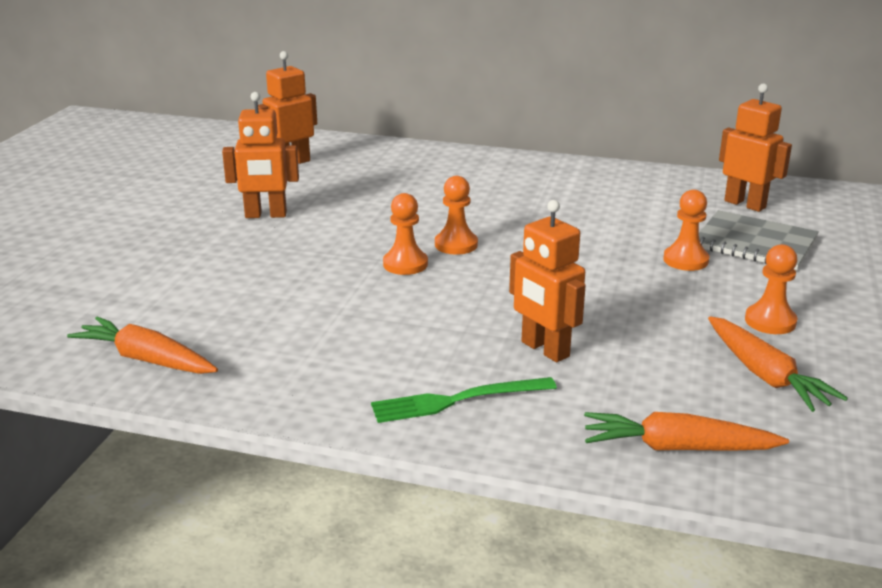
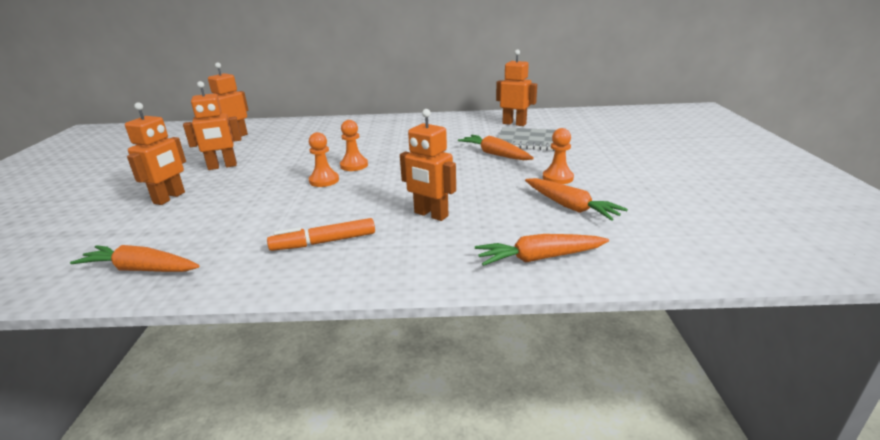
camera: 15 degrees left, 0 degrees up
green fork [371,377,557,423] -> none
orange pawn [663,189,709,271] -> orange carrot [458,135,534,160]
none -> orange robot [125,102,186,205]
none -> orange marker [267,218,375,251]

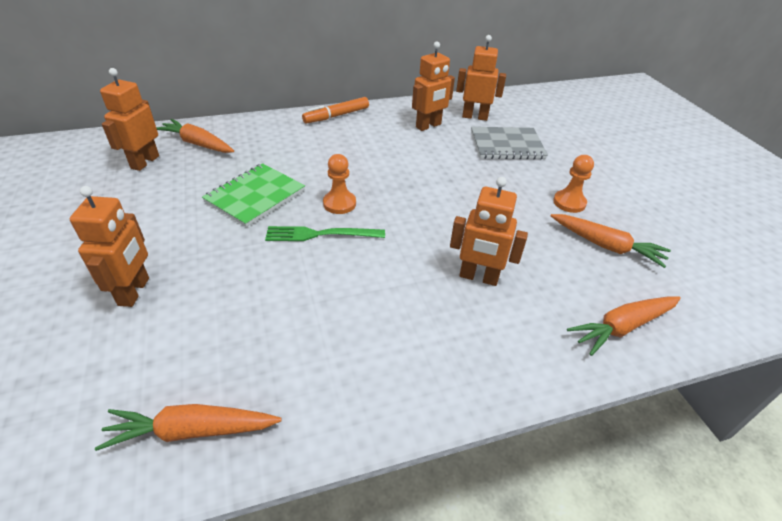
camera: 20 degrees left, 15 degrees up
orange robot [183,81,241,170] -> orange robot moved to [412,41,455,131]
orange marker [267,218,375,251] -> orange marker moved to [302,97,369,123]
orange pawn [309,132,339,187] -> green fork [265,226,385,241]
orange carrot [458,135,534,160] -> orange carrot moved to [156,119,234,153]
none -> green notebook [202,163,305,227]

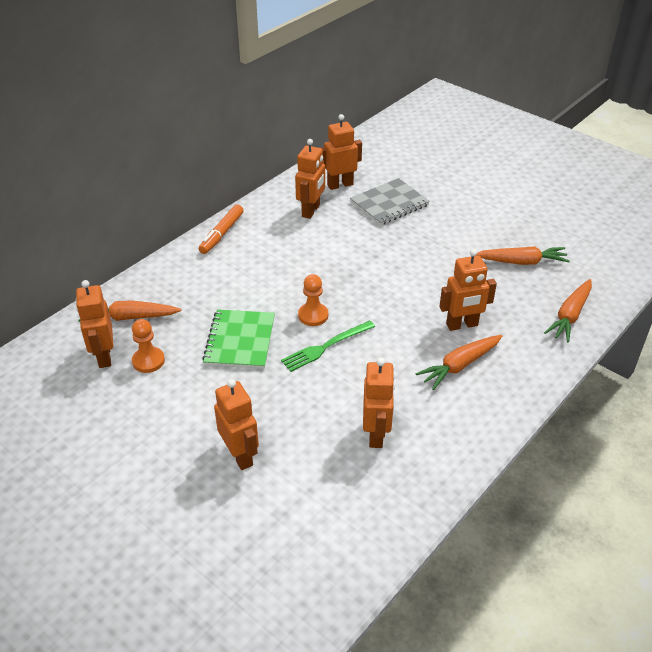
camera: 30 degrees left, 0 degrees up
orange carrot [95,404,281,451] -> orange carrot moved to [415,335,502,390]
orange pawn [553,155,594,213] -> orange pawn moved to [132,319,165,373]
none -> orange robot [363,358,395,448]

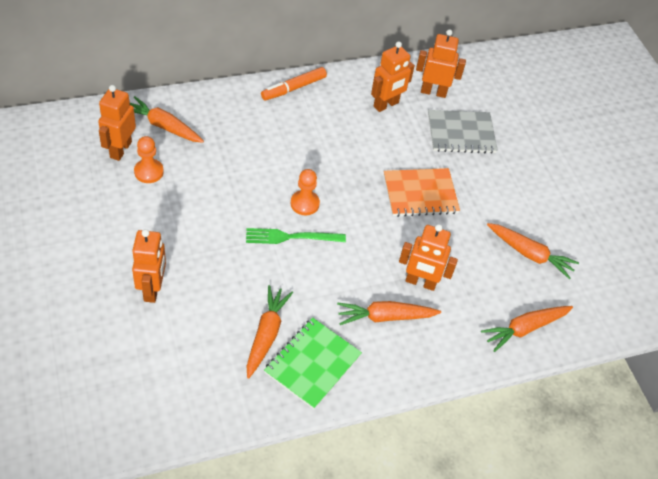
camera: 25 degrees right, 10 degrees up
green notebook [202,309,275,369] -> green notebook moved to [264,318,362,409]
orange robot [363,358,395,448] -> orange carrot [247,285,293,379]
none -> orange notebook [384,168,460,217]

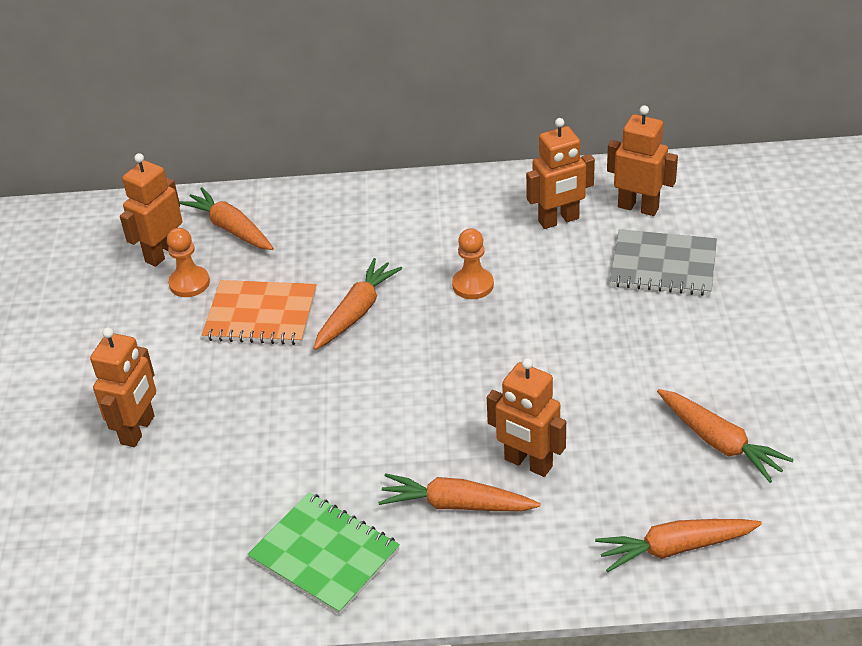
camera: 25 degrees right, 10 degrees down
green fork [246,228,346,244] -> none
orange carrot [247,285,293,379] -> orange carrot moved to [313,258,402,350]
orange marker [261,67,327,101] -> none
green notebook [264,318,362,409] -> green notebook turned 75 degrees clockwise [247,492,400,615]
orange pawn [291,169,320,215] -> orange pawn moved to [452,228,494,299]
orange notebook [384,168,460,217] -> orange notebook moved to [202,280,316,345]

